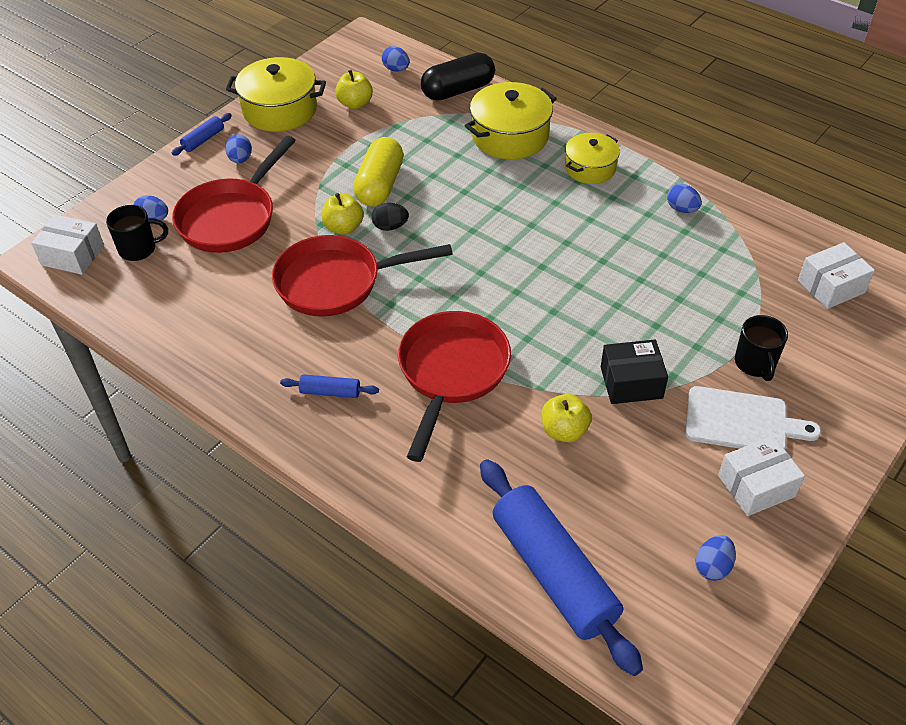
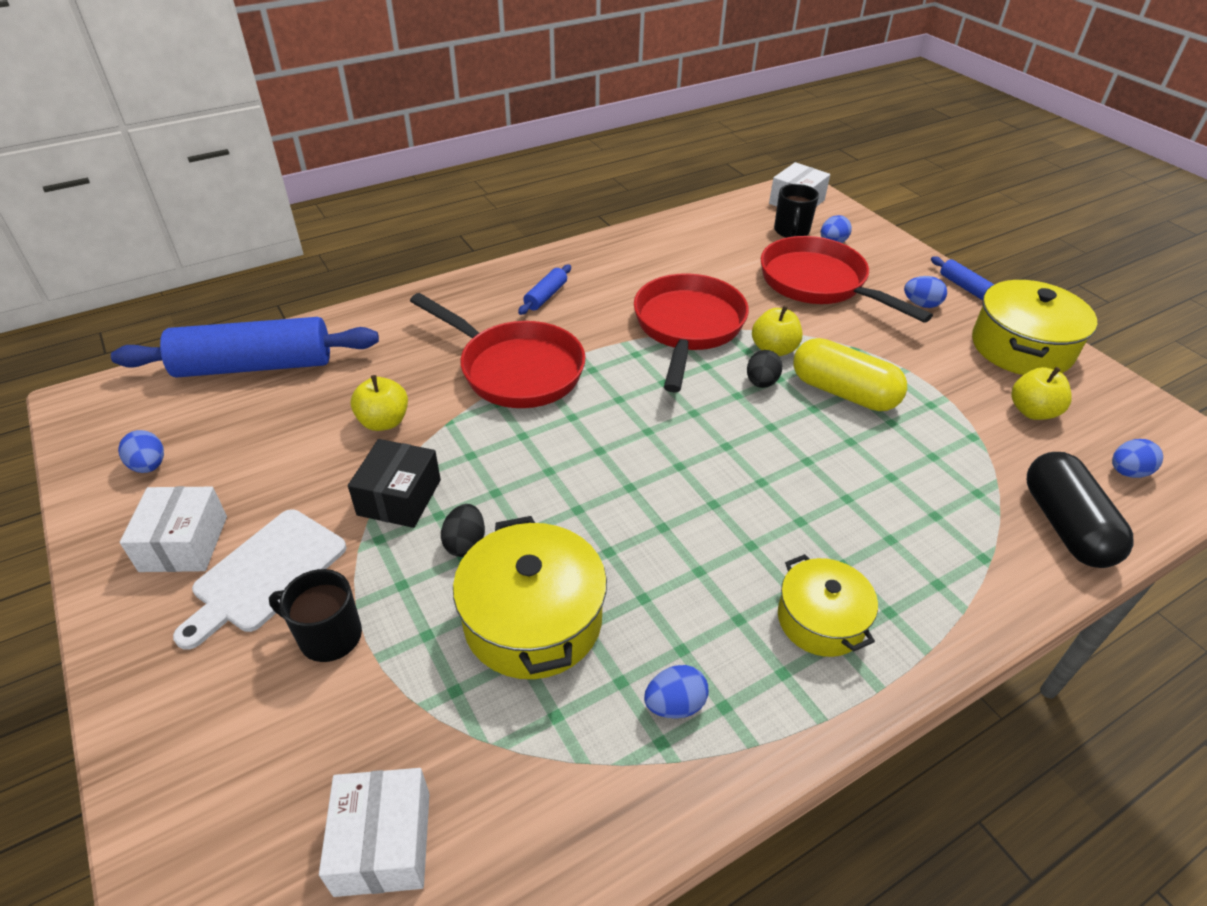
camera: 110 degrees right, 5 degrees down
yellow pot [465,82,557,160] -> yellow pot moved to [453,516,607,679]
none -> black egg [441,504,485,557]

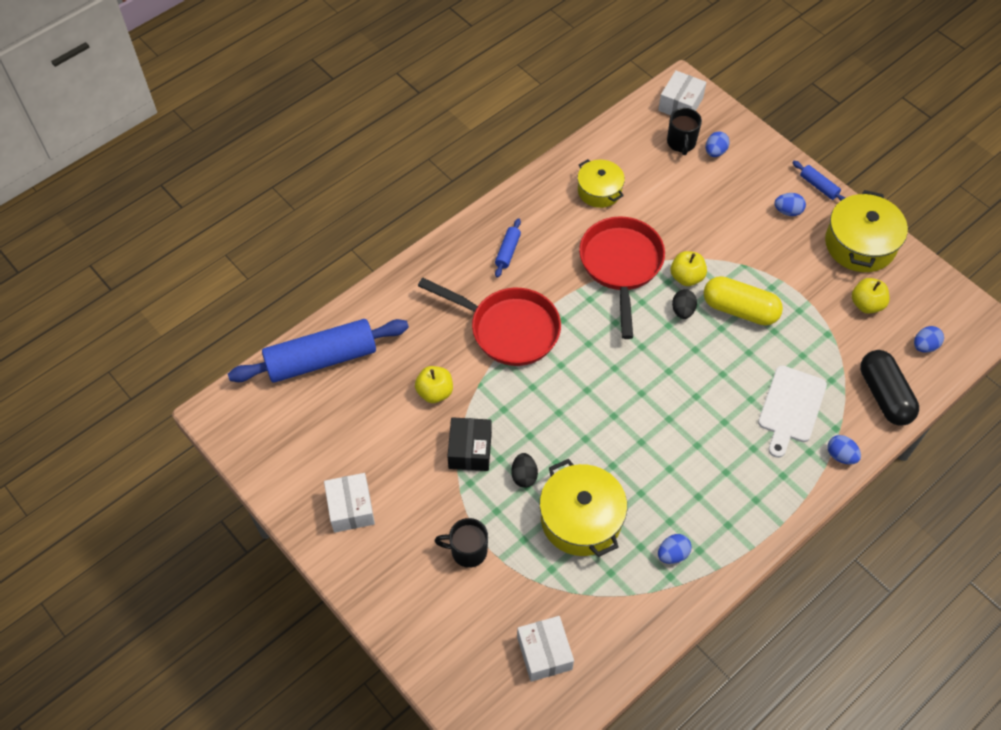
camera: 10 degrees left, 15 degrees up
blue egg [118,430,164,473] -> blue egg moved to [827,435,861,465]
white cutting board [173,509,347,650] -> white cutting board moved to [758,365,827,458]
red pan [761,236,933,323] -> none
yellow pot [778,554,878,657] -> yellow pot moved to [577,159,625,208]

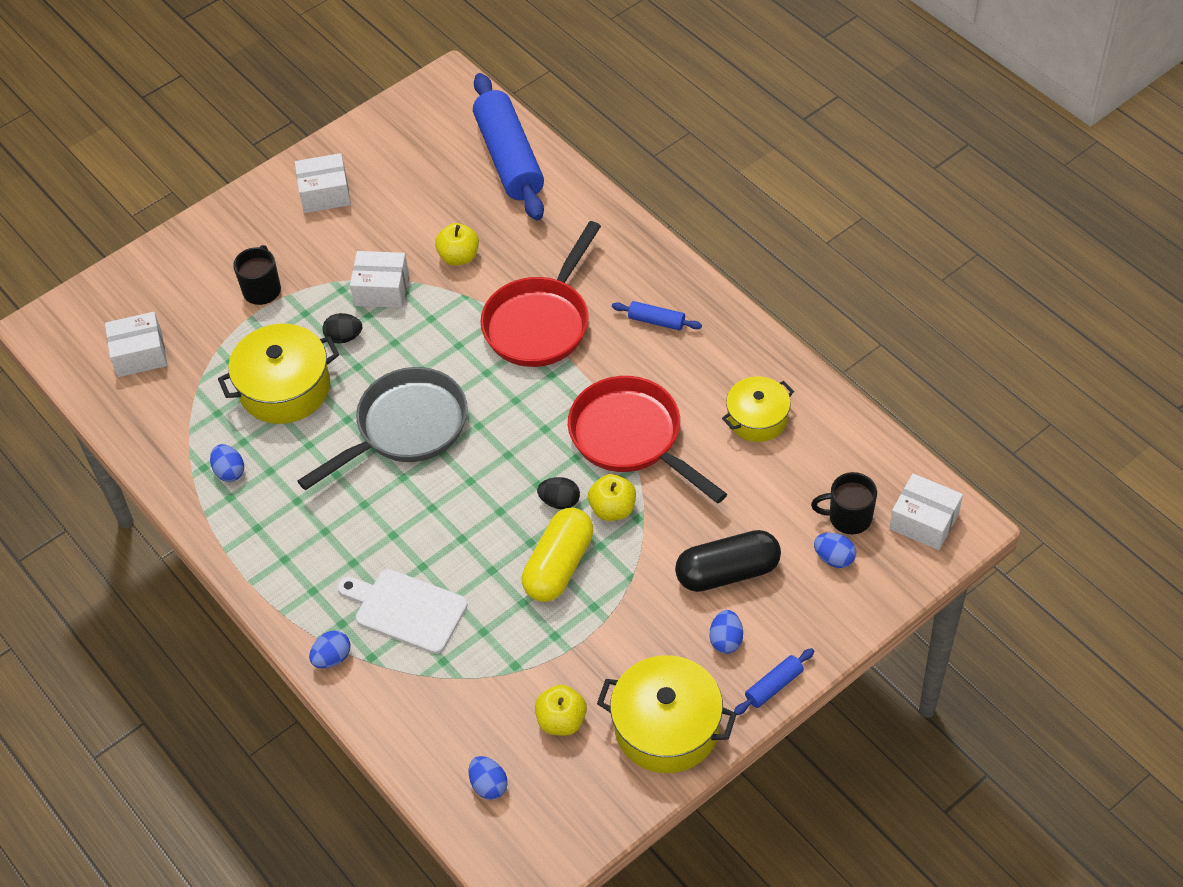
camera: 95 degrees right, 5 degrees down
black box [447,417,492,471] -> white box [350,251,409,308]
red pan [579,216,665,339] -> red pan turned 135 degrees counterclockwise [568,376,727,503]
black capsule [860,350,919,426] -> black capsule moved to [675,530,781,592]
none -> grey pan [298,367,468,490]

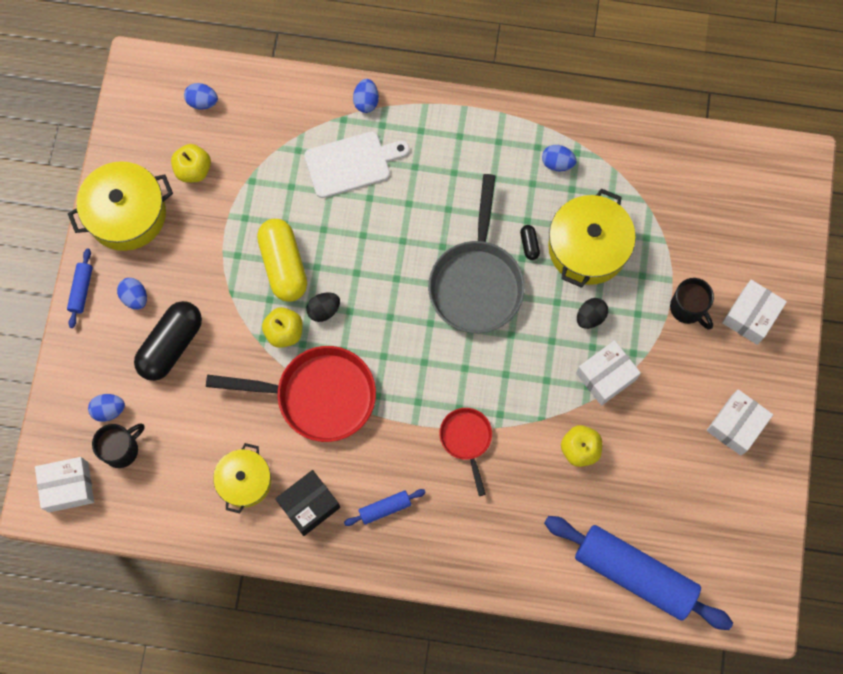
camera: 135 degrees right, 20 degrees up
white box [105,312,167,377] -> white box moved to [722,280,787,345]
red pan [481,221,601,367] -> red pan [439,408,492,496], size x0.54
none -> black box [275,470,340,536]
none -> black capsule [520,225,540,260]

